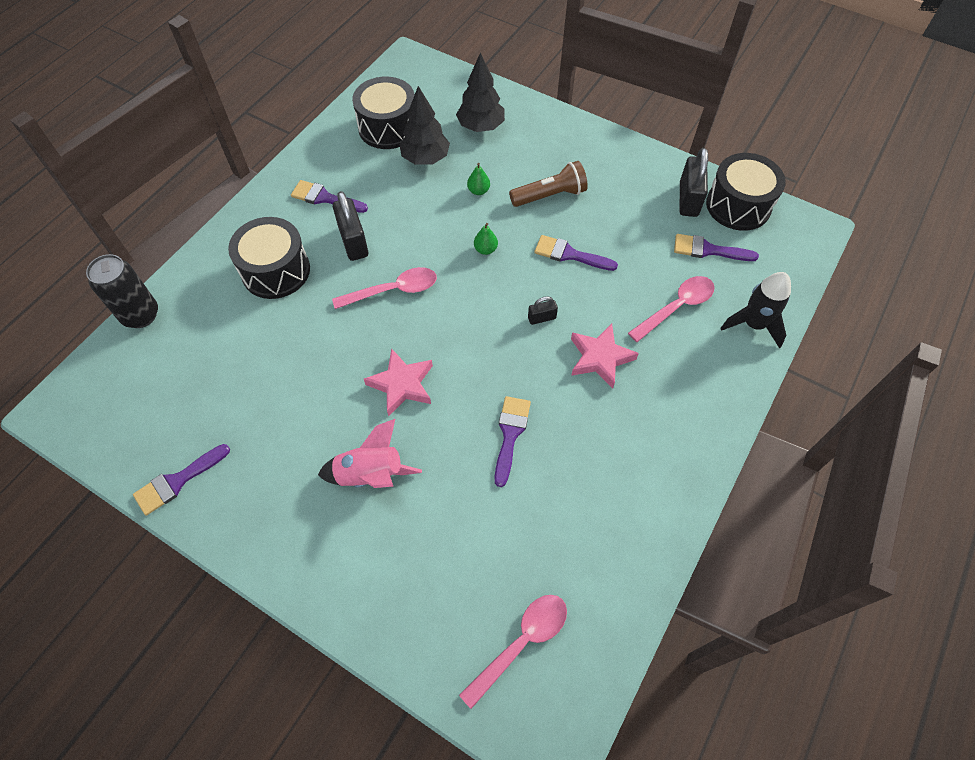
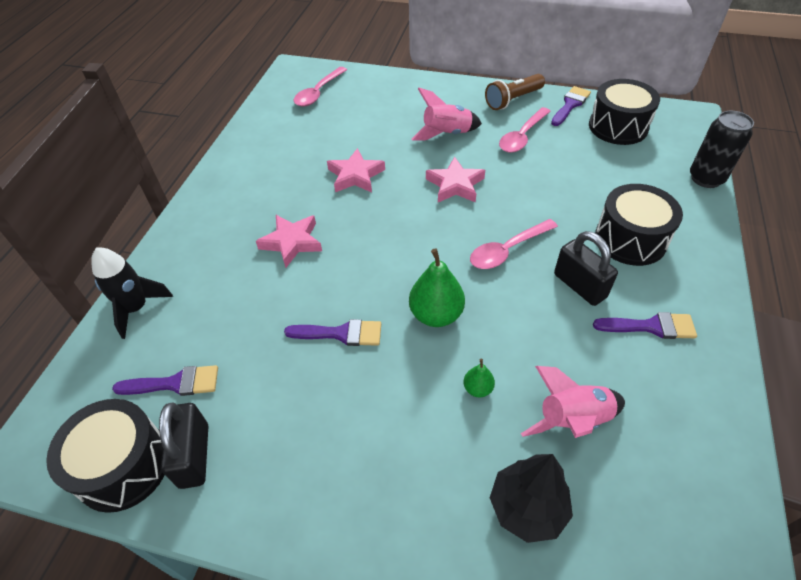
camera: 165 degrees right, 10 degrees down
black drum [352,77,415,149] -> black drum moved to [589,79,660,145]
black tree [399,86,450,165] -> pink rocket [521,366,625,438]
green pear [474,223,498,255] -> green pear [409,248,465,327], size x1.97
purple brush [495,396,531,487] -> pink star [327,148,385,192]
brown flashlight [509,161,588,207] -> brown flashlight moved to [485,74,545,110]
black padlock [528,296,558,325] -> none
pink spoon [628,276,715,342] -> pink spoon moved to [499,107,551,153]

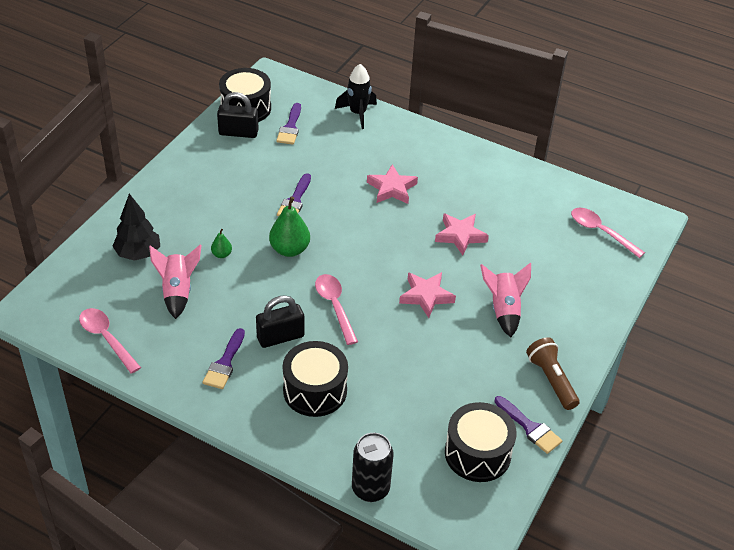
camera: 100 degrees right, 5 degrees down
pink spoon [499,107,551,153] -> pink spoon moved to [79,308,141,374]

